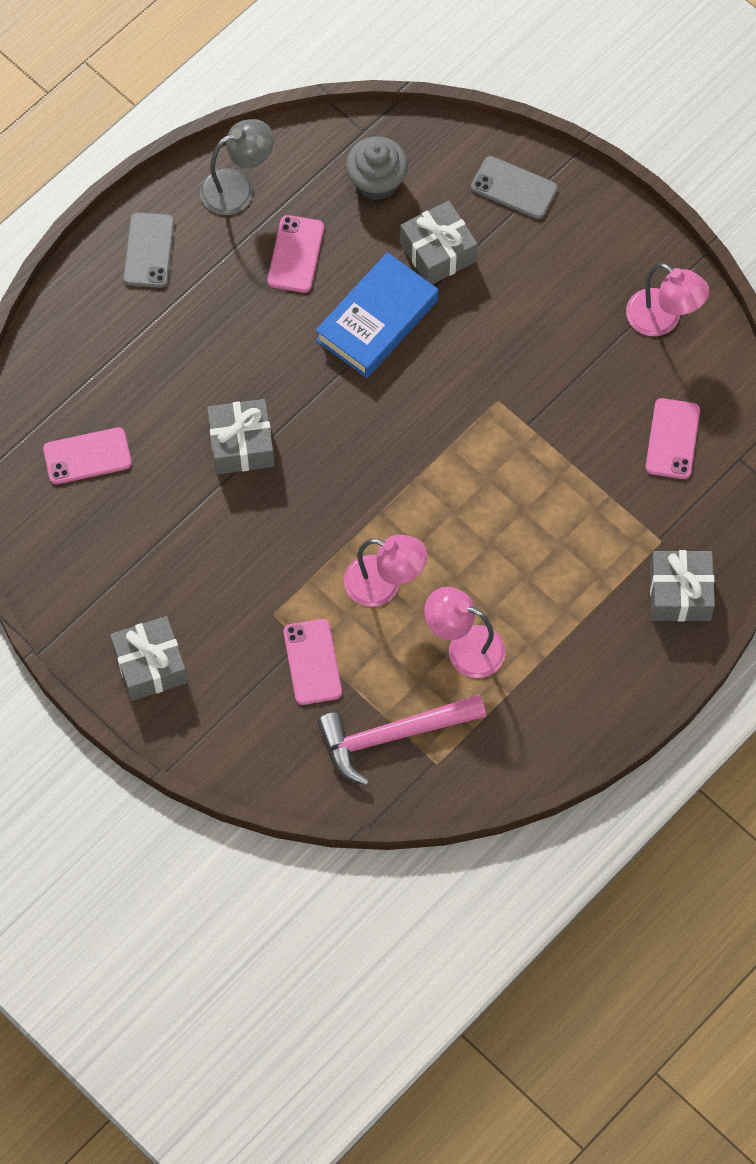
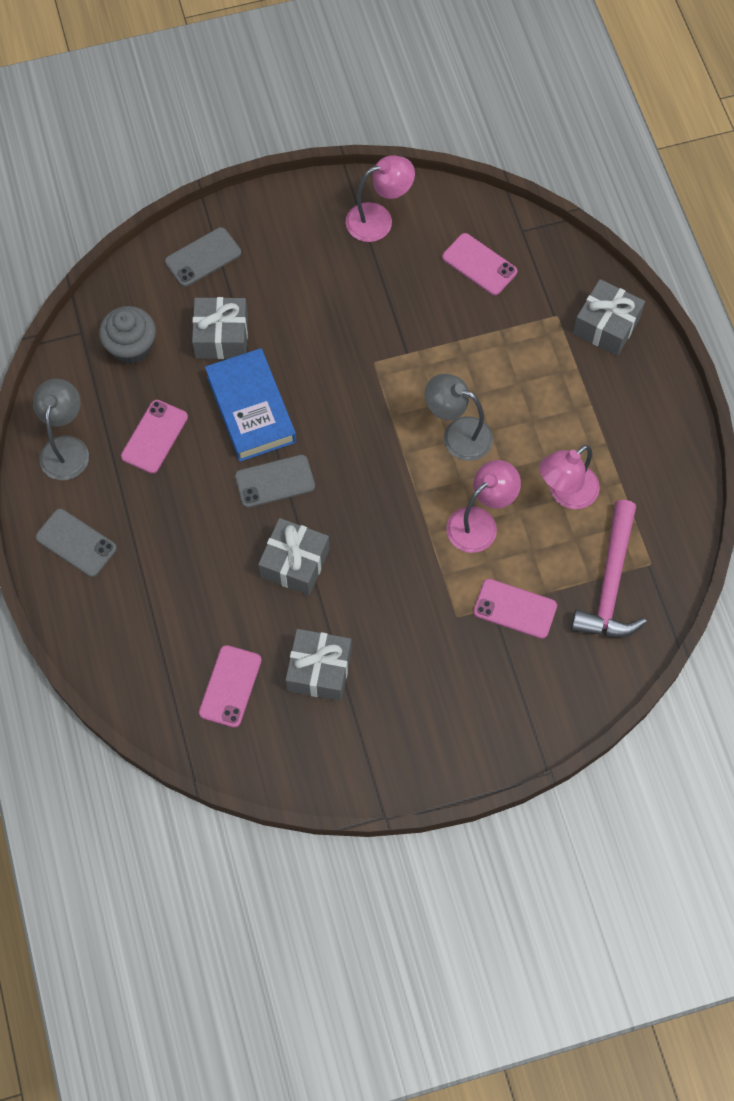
camera: 60 degrees left, 0 degrees up
grey gift [110,616,188,701] -> grey gift moved to [285,629,352,701]
pink phone [267,215,324,293] -> pink phone turned 75 degrees clockwise [121,400,188,474]
none -> grey phone [235,455,315,508]
none -> grey lamp [425,374,493,461]

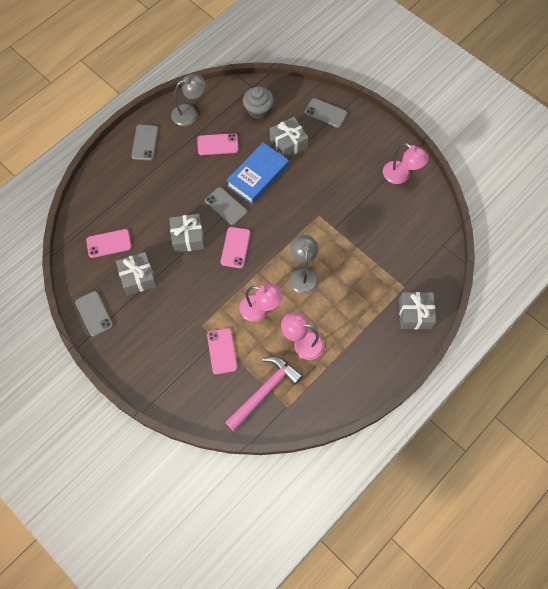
camera: 60 degrees right, 0 degrees up
pink phone [442,233,517,295] -> pink phone moved to [221,227,250,268]
pink hammer [571,500,647,637] -> pink hammer turned 150 degrees clockwise [225,356,303,432]
none -> grey phone [75,291,113,337]

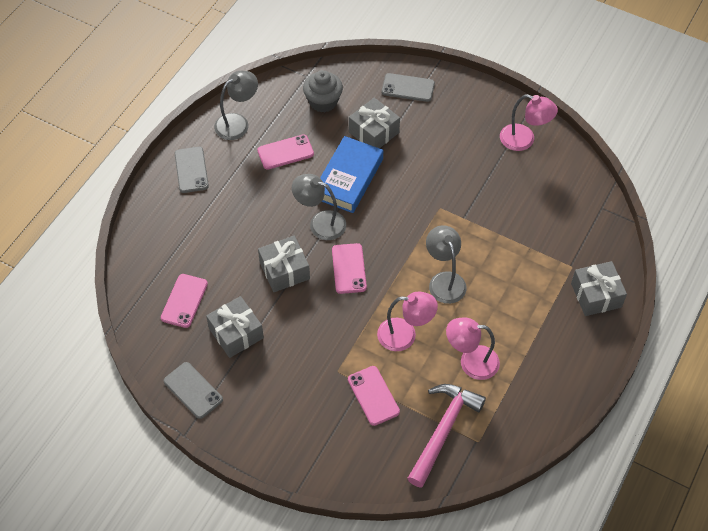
camera: 15 degrees left, 10 degrees down
pink phone [86,229,132,258] -> pink phone turned 45 degrees counterclockwise [161,274,208,328]
grey phone [205,187,247,226] -> grey lamp [292,174,346,240]

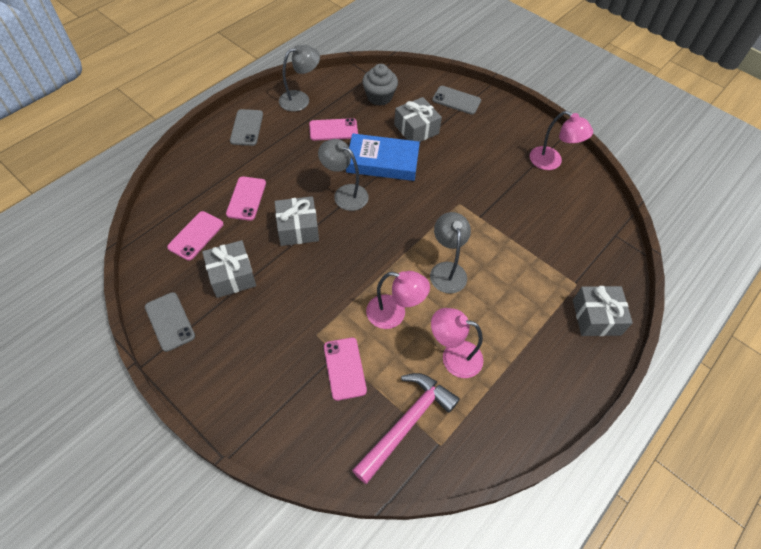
camera: 10 degrees right, 0 degrees up
blue book [320,136,383,213] -> blue book turned 60 degrees clockwise [346,133,420,181]
pink phone [332,243,367,294] -> pink phone moved to [226,176,266,221]

